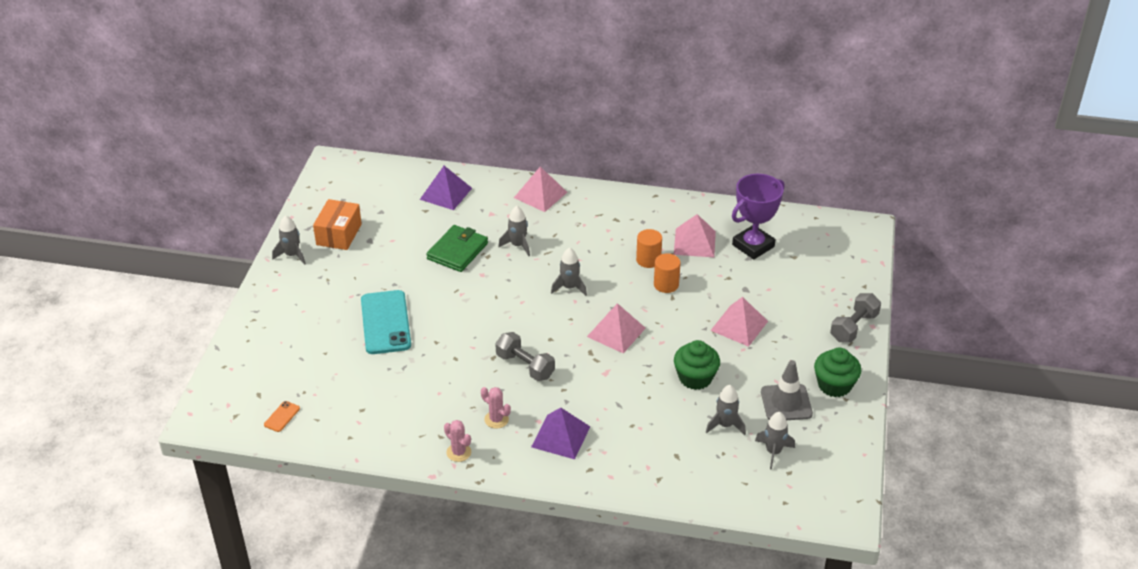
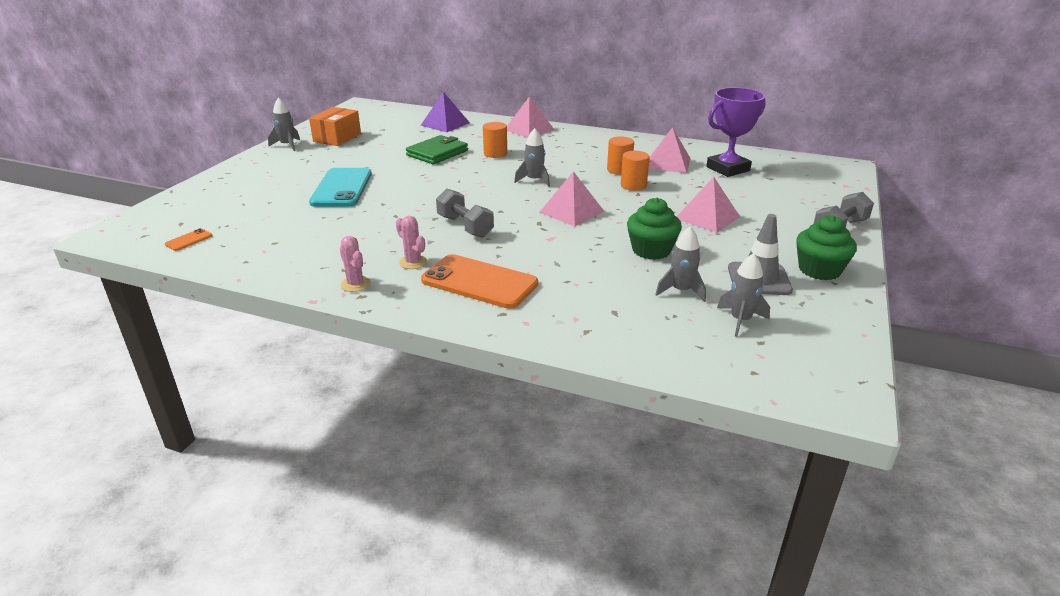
camera: 10 degrees right, 10 degrees down
grey rocket [498,206,530,256] -> orange cylinder [483,122,507,158]
purple pyramid [531,408,590,459] -> orange phone [421,254,538,309]

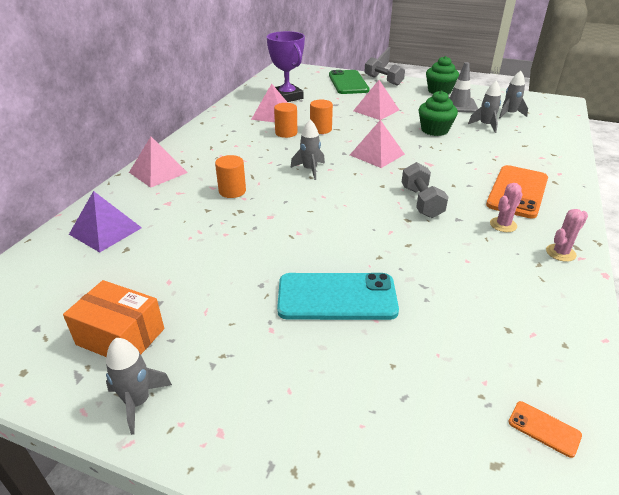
camera: 90 degrees left, 5 degrees up
green wallet [406,135,468,164] -> none
grey dumbbell [436,189,494,238] -> grey dumbbell turned 60 degrees counterclockwise [401,162,448,218]
none -> green phone [329,70,370,94]

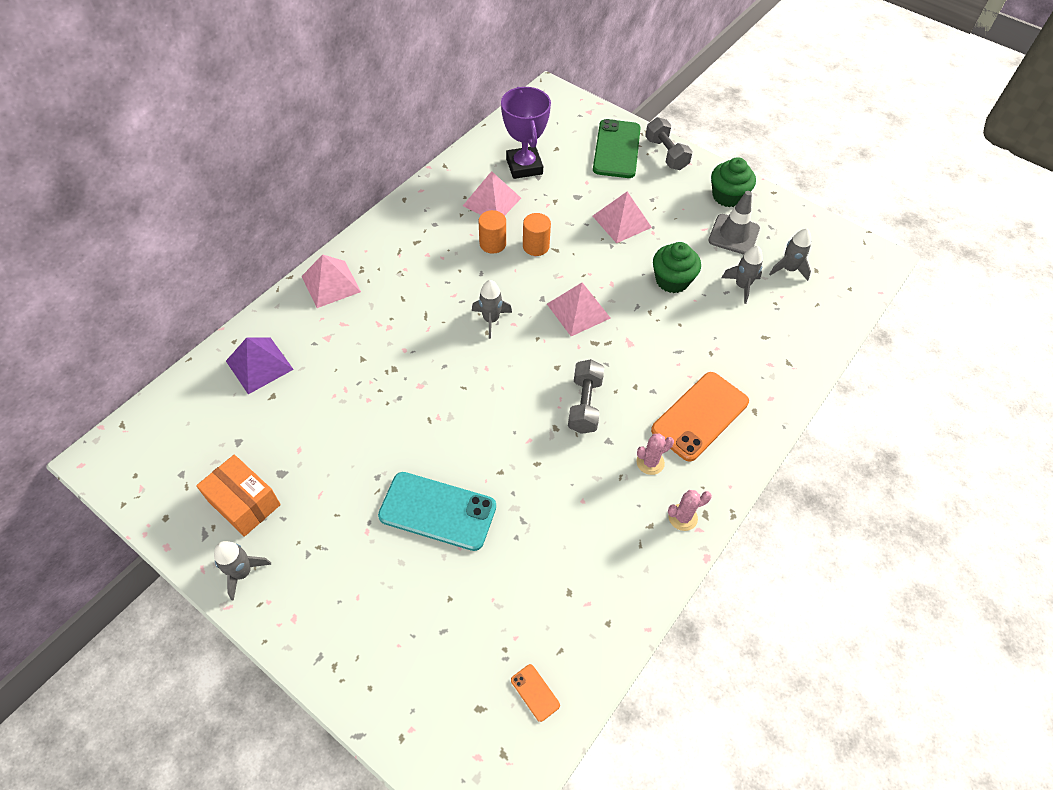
camera: 15 degrees right, 20 degrees up
orange cylinder [215,155,246,198] -> none

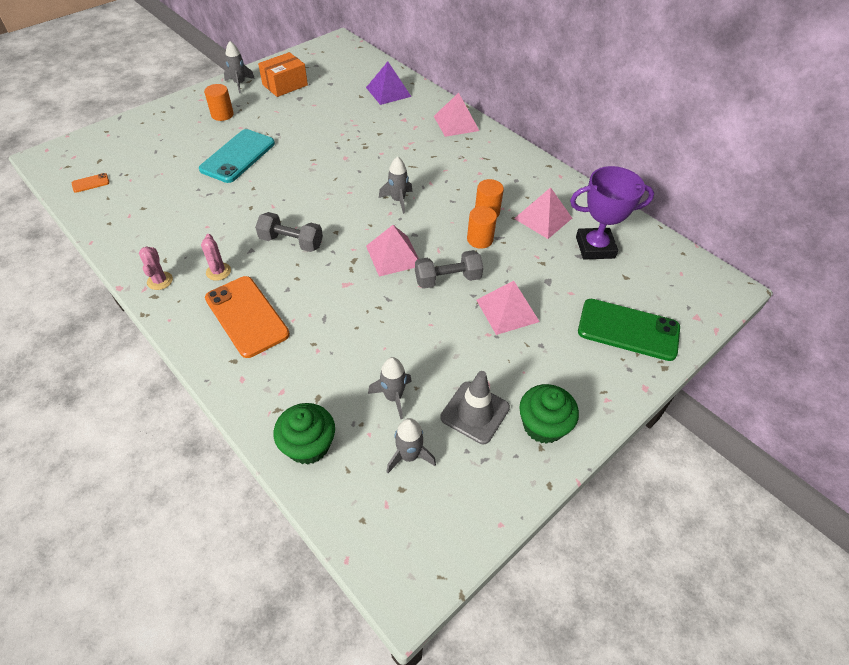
camera: 100 degrees right, 5 degrees down
grey dumbbell [645,117,692,170] -> grey dumbbell moved to [415,250,483,289]
green cupcake [653,242,701,293] -> green cupcake moved to [274,403,335,465]
none -> orange cylinder [204,84,234,121]

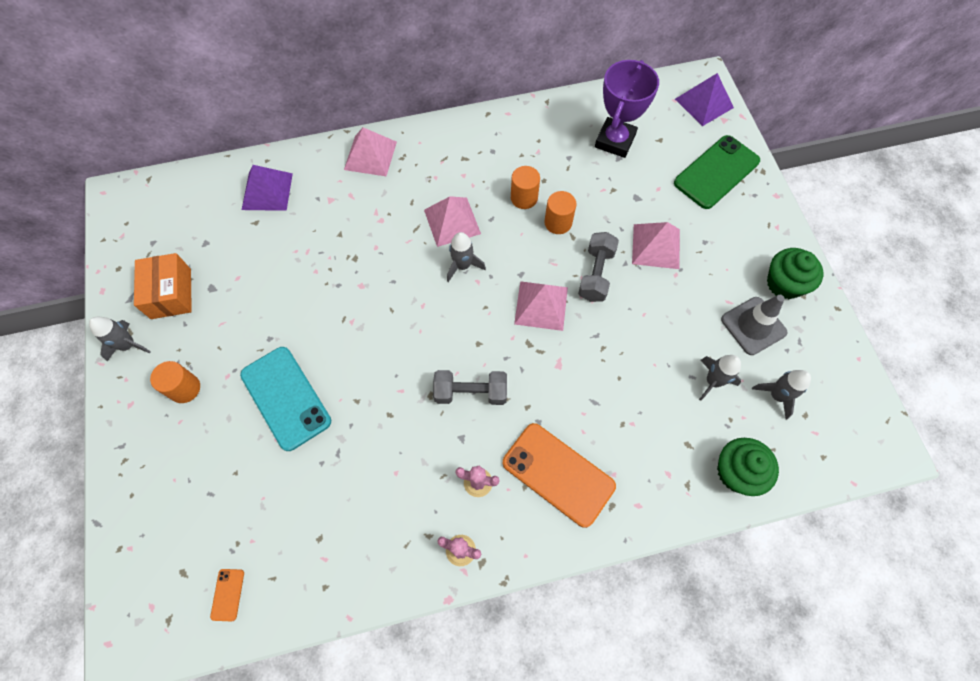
camera: 60 degrees left, 15 degrees up
orange phone [205,276,290,358] -> orange phone turned 45 degrees clockwise [503,423,616,528]
grey dumbbell [255,212,323,252] -> grey dumbbell turned 45 degrees clockwise [433,370,507,405]
pink pyramid [514,187,572,239] -> pink pyramid moved to [424,196,481,247]
none -> purple pyramid [675,73,734,126]

